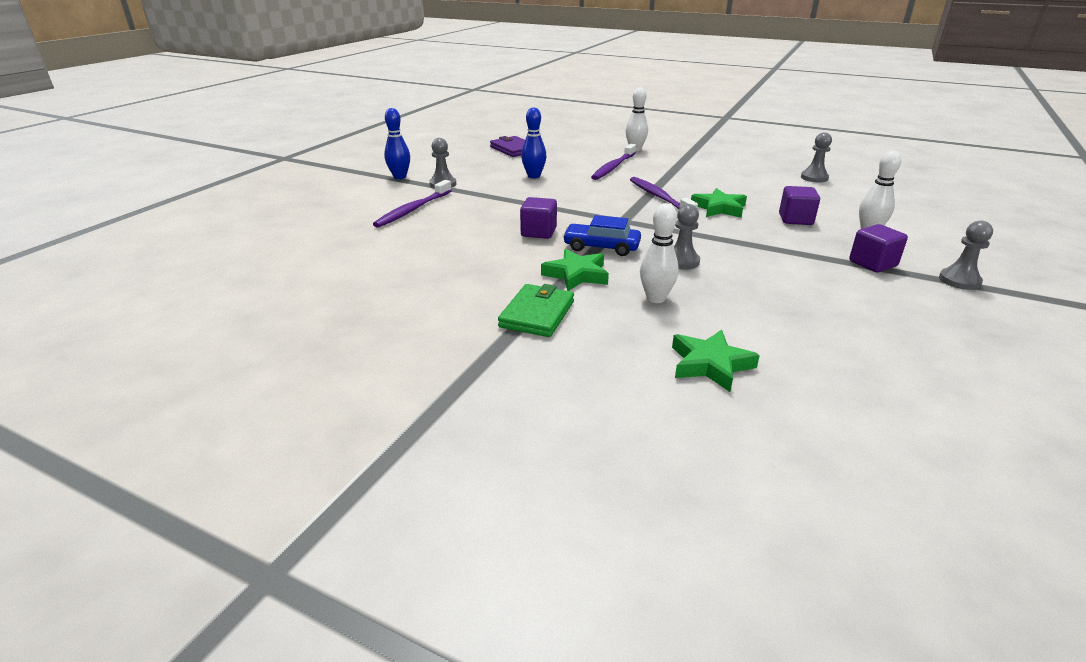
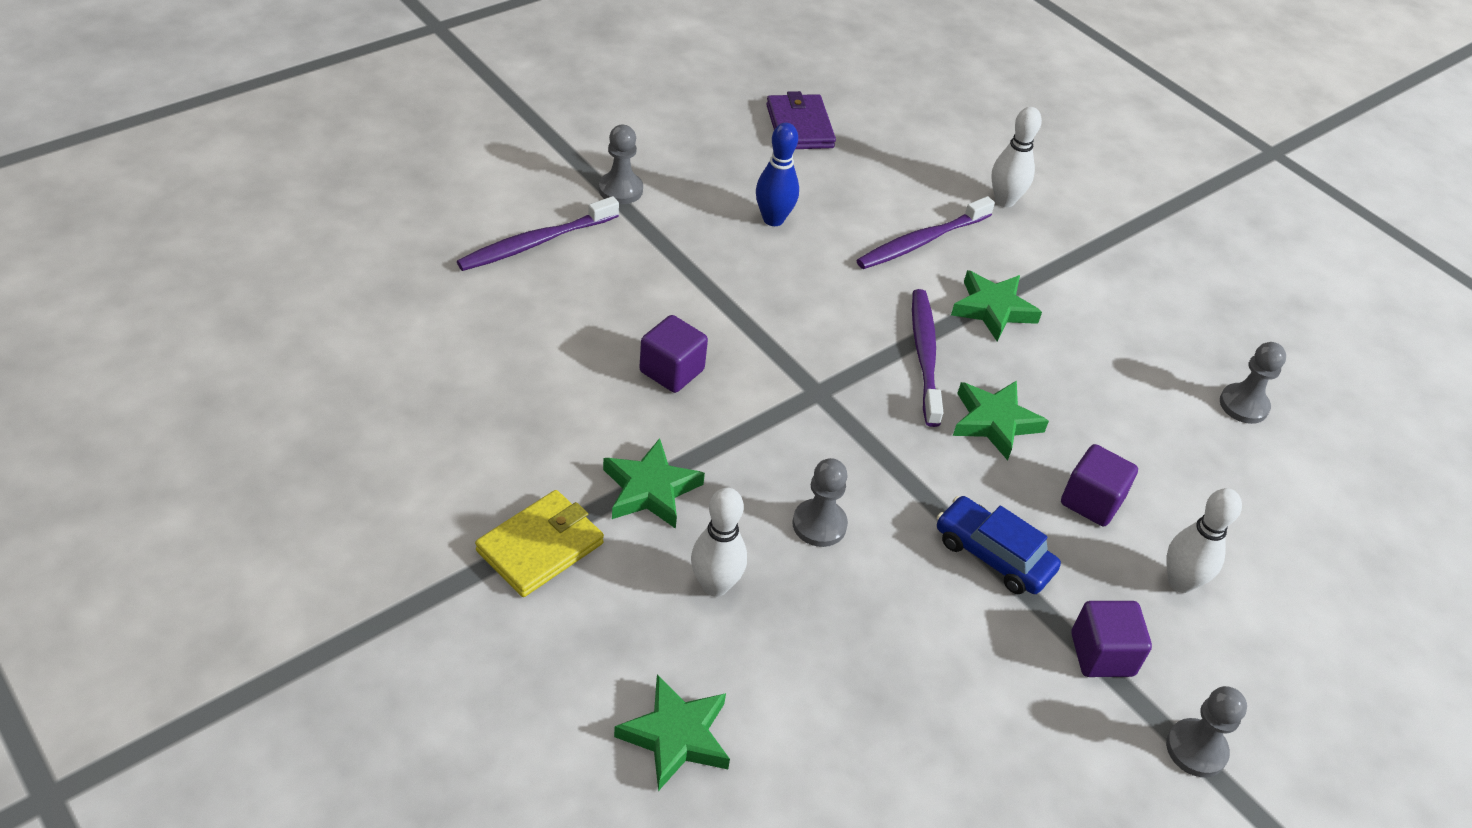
camera: 20 degrees right, 15 degrees up
blue bowling pin [384,108,410,179] -> none
green wallet [498,284,574,337] -> yellow wallet [475,490,604,597]
blue car [563,215,641,256] -> blue car moved to [937,496,1061,594]
none -> green star [951,270,1042,342]

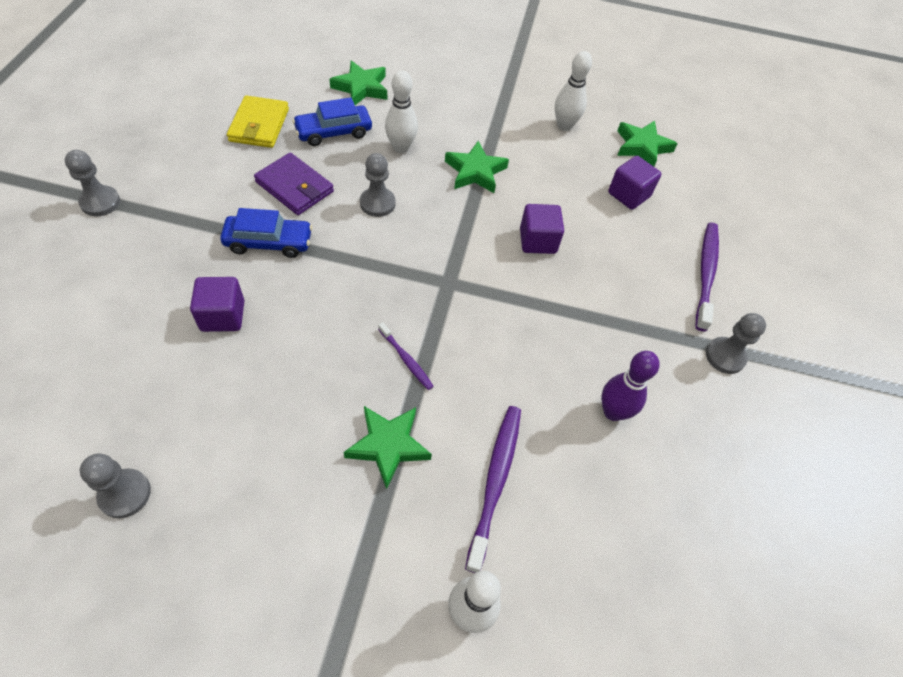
camera: 140 degrees right, 10 degrees up
yellow wallet [475,490,604,597] -> yellow wallet moved to [227,95,289,148]
blue bowling pin [756,123,799,226] -> purple bowling pin [601,351,660,421]
purple wallet [766,91,836,149] -> purple wallet moved to [254,153,334,215]
purple toothbrush [912,289,943,427] -> purple toothbrush [378,322,434,390], size x0.55
green star [953,381,1049,460] -> green star moved to [617,121,678,167]
purple cube [1071,601,1152,677] -> purple cube moved to [608,156,661,210]
white bowling pin [1166,488,1242,593] -> white bowling pin moved to [555,51,592,131]
none -> blue car [292,97,372,146]

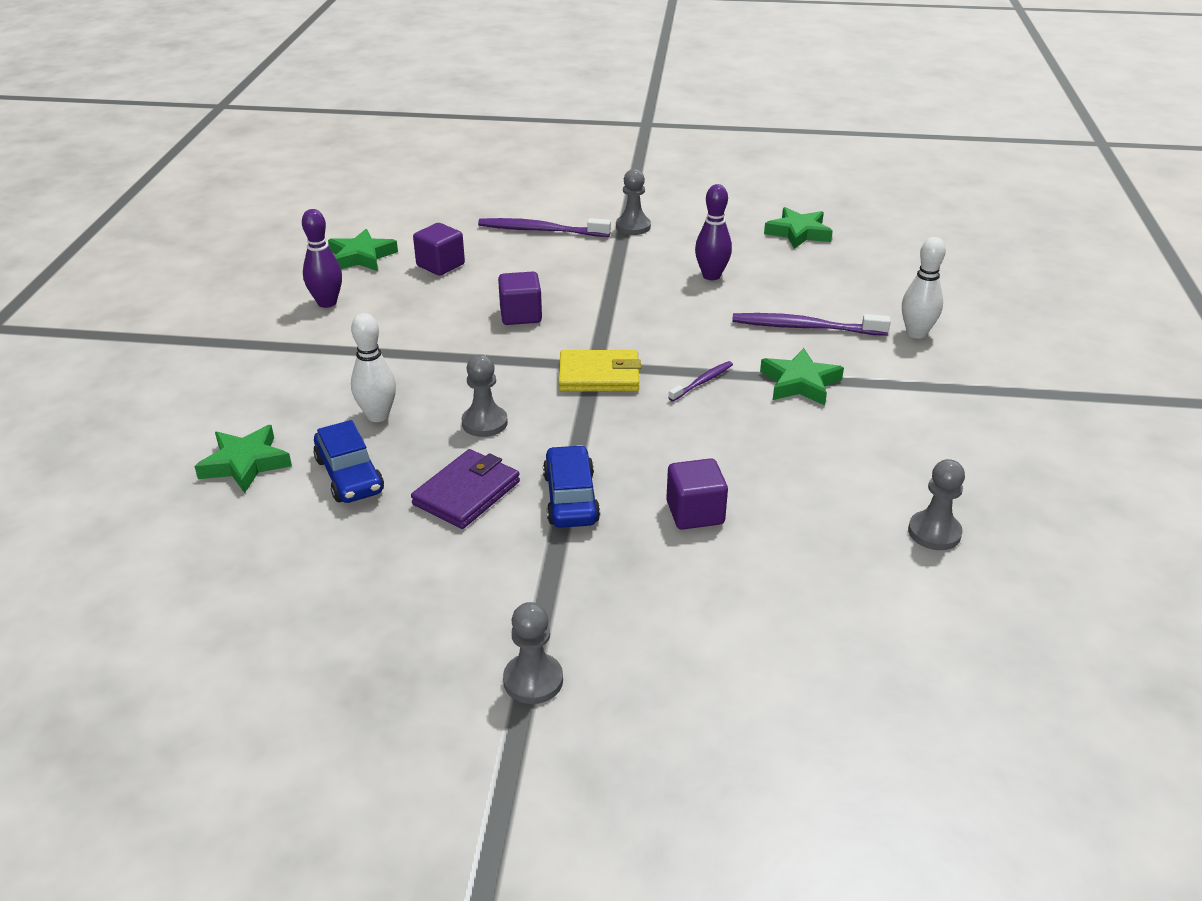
camera: 90 degrees left, 20 degrees down
yellow wallet [227,95,289,148] -> yellow wallet moved to [558,350,641,392]
green star [445,141,509,193] -> green star moved to [764,207,833,249]
white bowling pin [555,51,592,131] -> purple bowling pin [302,209,342,308]

